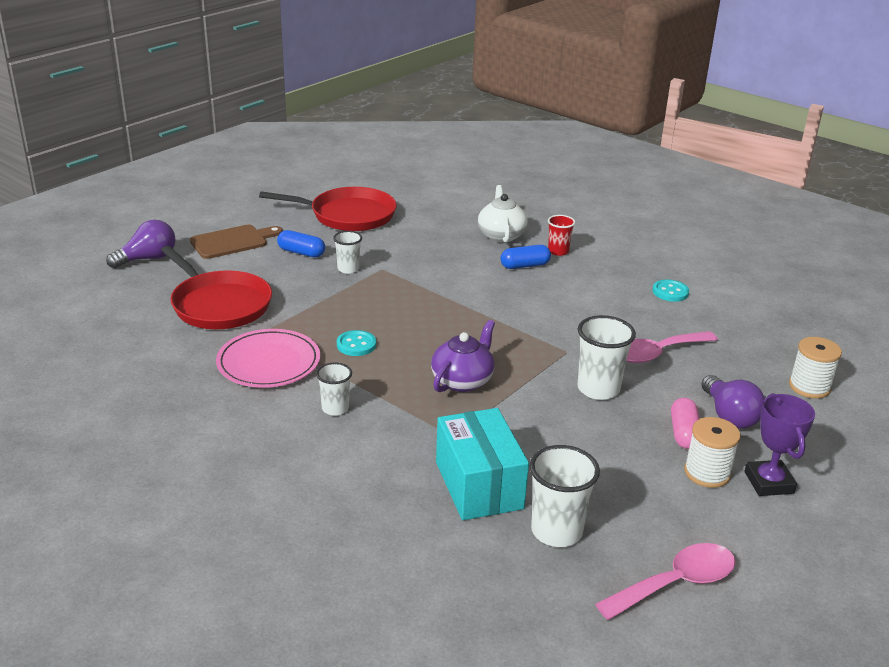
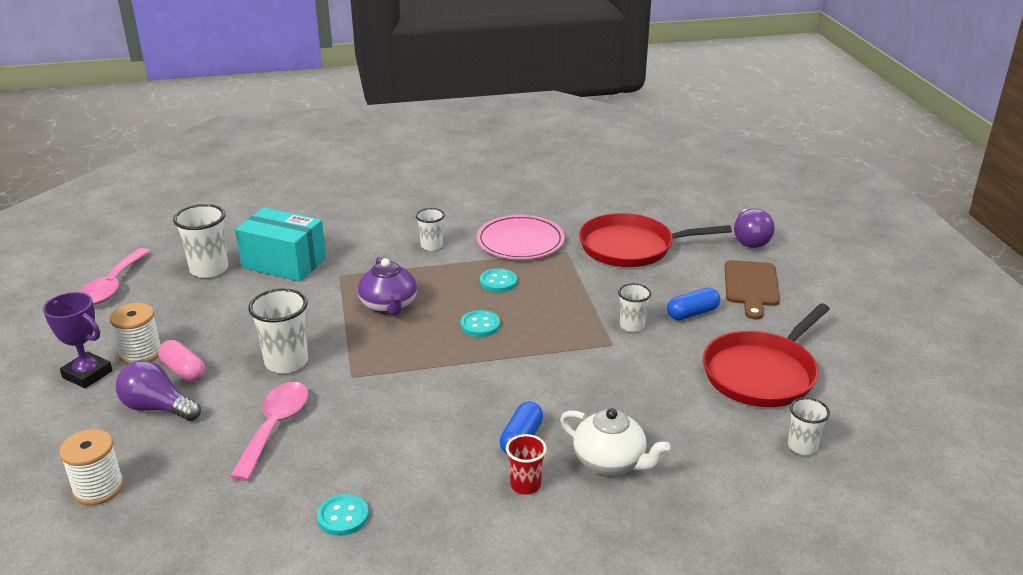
camera: 130 degrees right, 0 degrees up
none -> turquoise button [460,310,500,337]
none -> white cup [788,397,830,455]

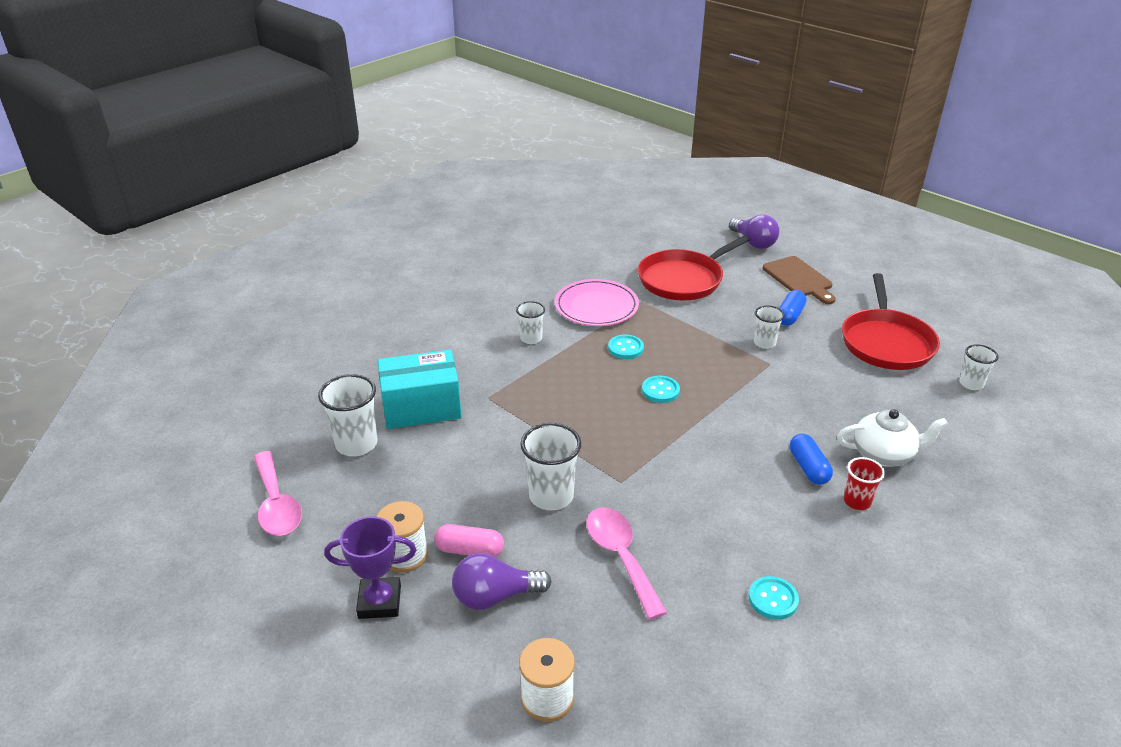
camera: 35 degrees left, 5 degrees up
purple teapot [358,257,417,315] -> none

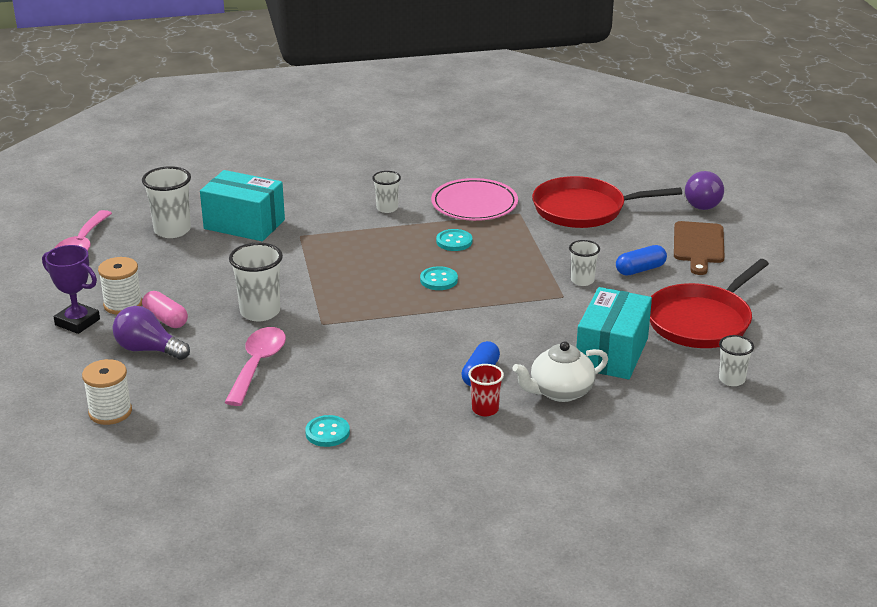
camera: 35 degrees right, 5 degrees down
white teapot [837,409,948,467] -> white teapot turned 120 degrees clockwise [513,341,608,402]
none -> turquoise box [576,287,652,379]

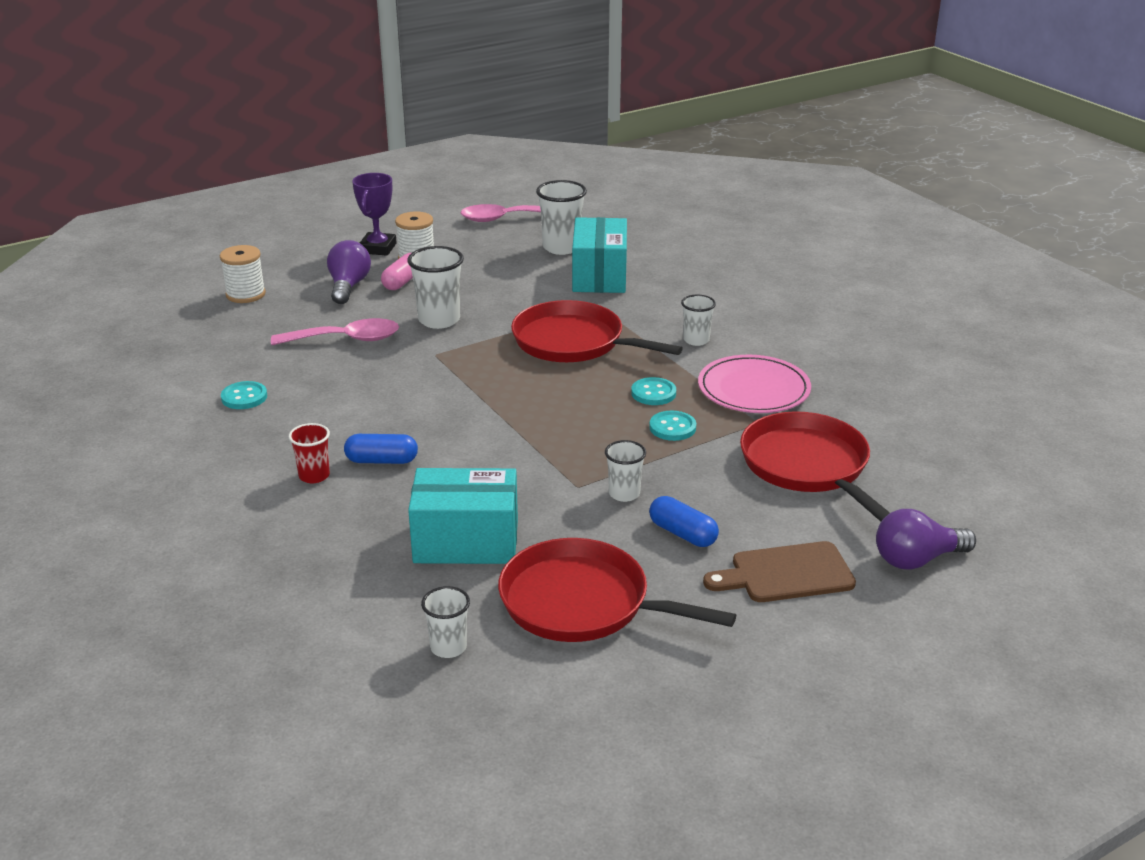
camera: 70 degrees right, 0 degrees up
turquoise button [420,266,458,290] -> turquoise button moved to [649,411,696,441]
white teapot [513,341,608,402] -> none
none -> red pan [511,300,683,362]

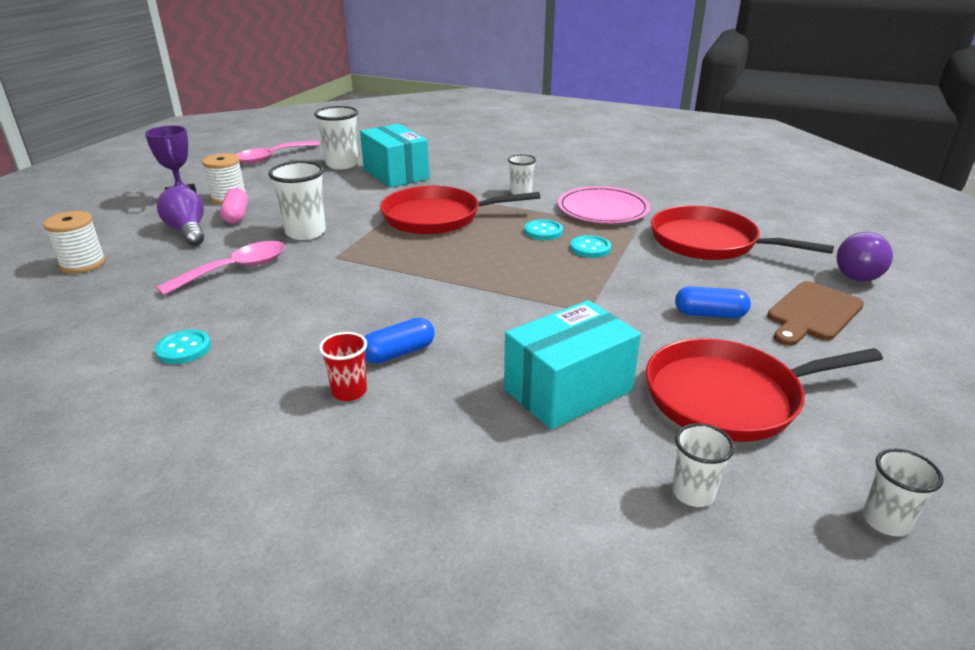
camera: 35 degrees left, 0 degrees up
white cup [605,440,646,502] -> white cup moved to [863,449,944,536]

